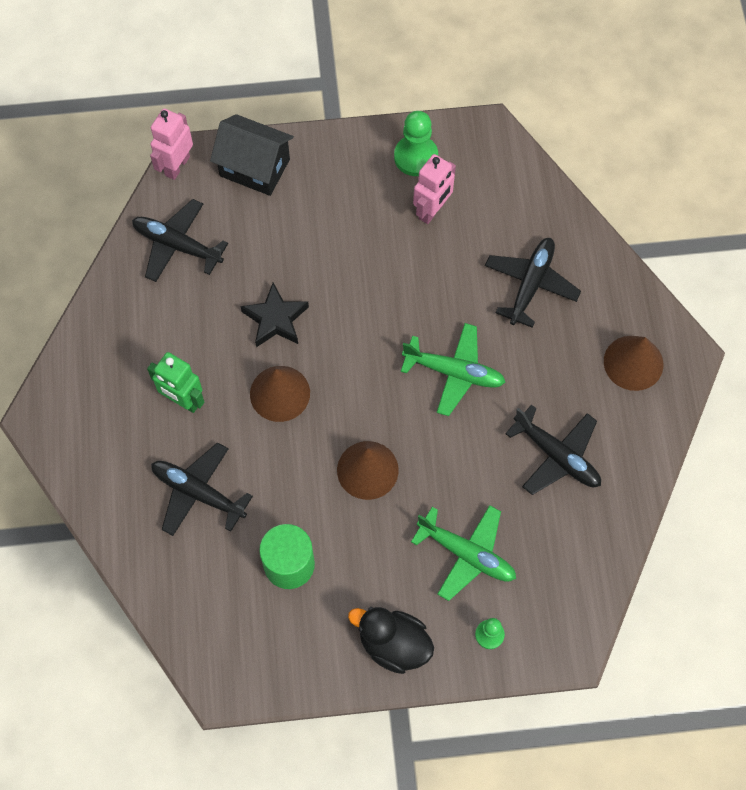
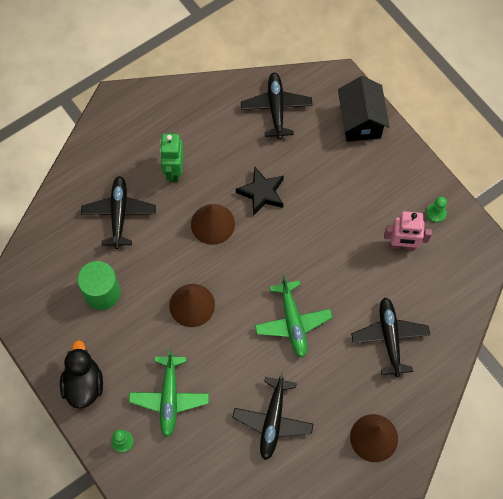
camera: 60 degrees right, 0 degrees up
pink robot [150,108,193,180] -> none
green pawn [394,111,438,176] -> green pawn [426,197,447,223], size x0.58
black plane [485,238,581,328] -> black plane turned 90 degrees counterclockwise [351,298,430,377]

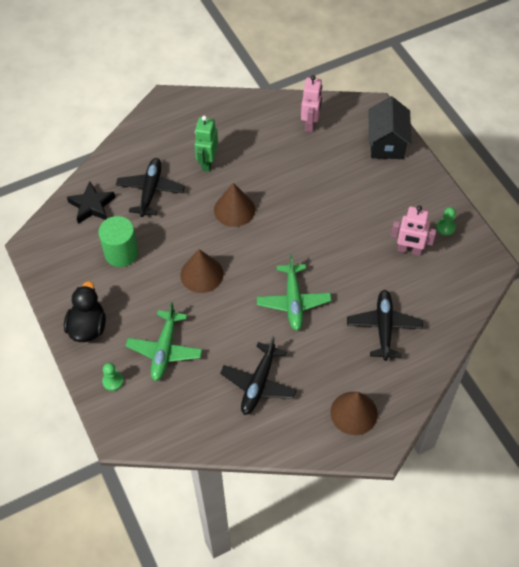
camera: 10 degrees right, 10 degrees down
black star [236,167,284,216] -> black star moved to [67,181,115,224]
black plane [241,72,312,139] -> pink robot [301,75,322,132]

